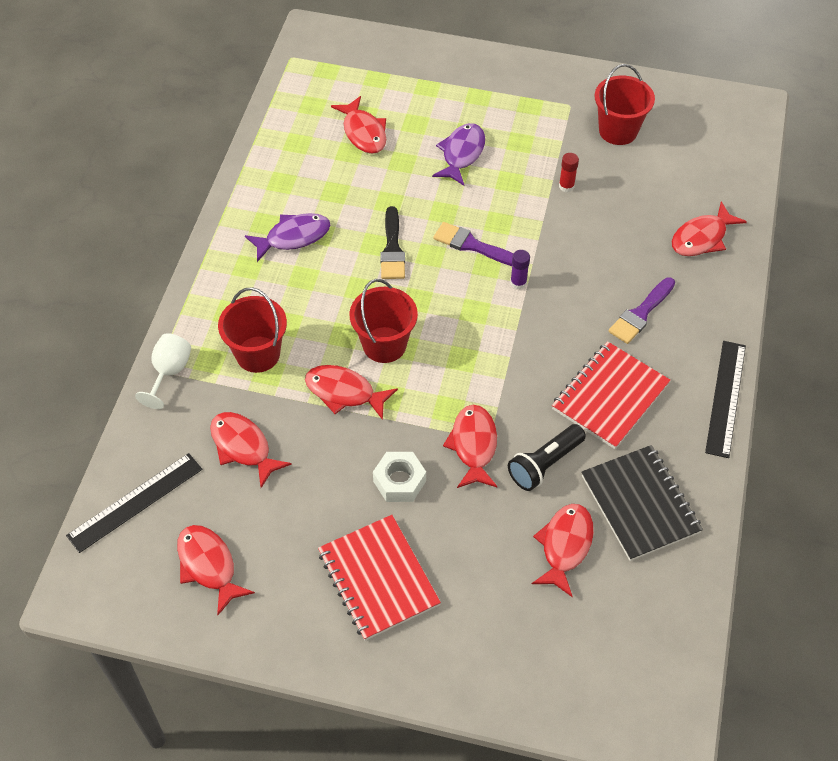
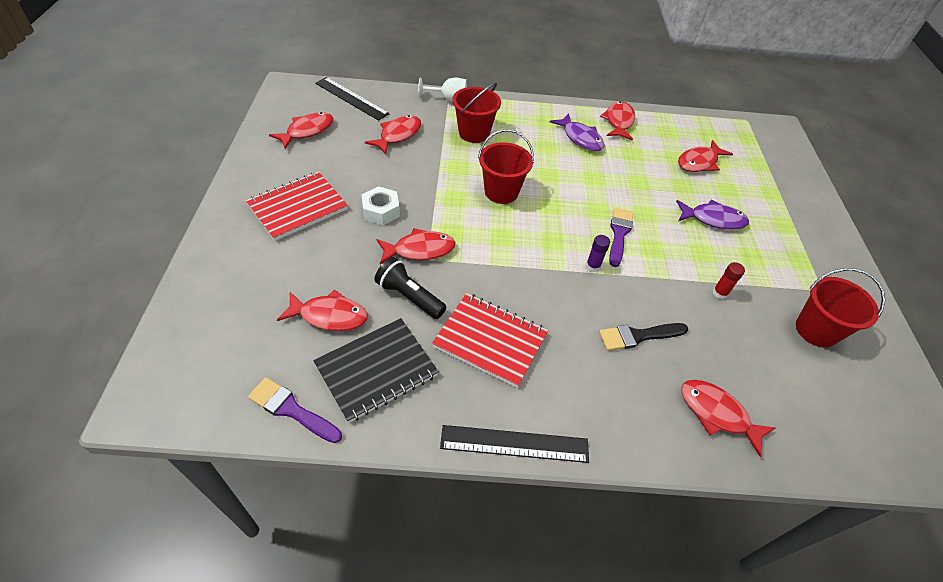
camera: 75 degrees right, 5 degrees down
red fish [305,365,398,420] -> red fish moved to [600,101,635,141]
black brush [380,206,405,279] -> black brush moved to [599,323,689,351]
purple brush [609,277,675,344] -> purple brush moved to [248,378,342,443]

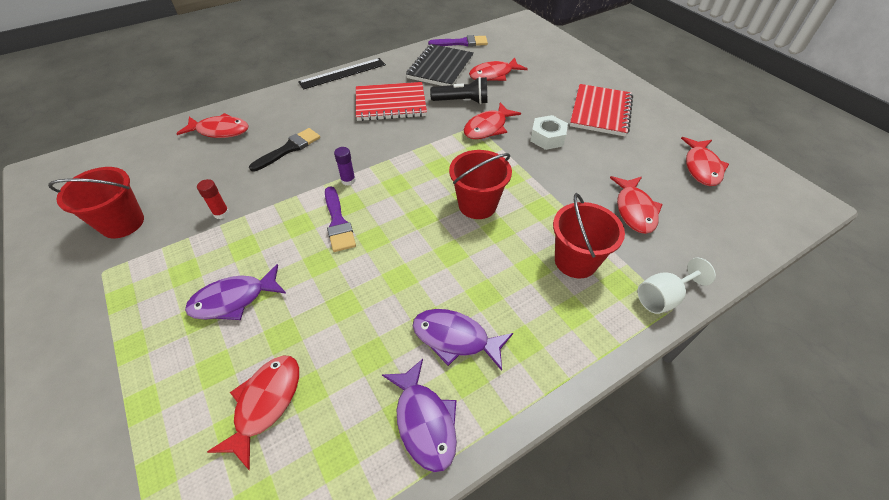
camera: 150 degrees right, 0 degrees up
black ruler [315,77,390,121] -> none
red fish [600,101,635,141] -> purple fish [382,359,457,472]

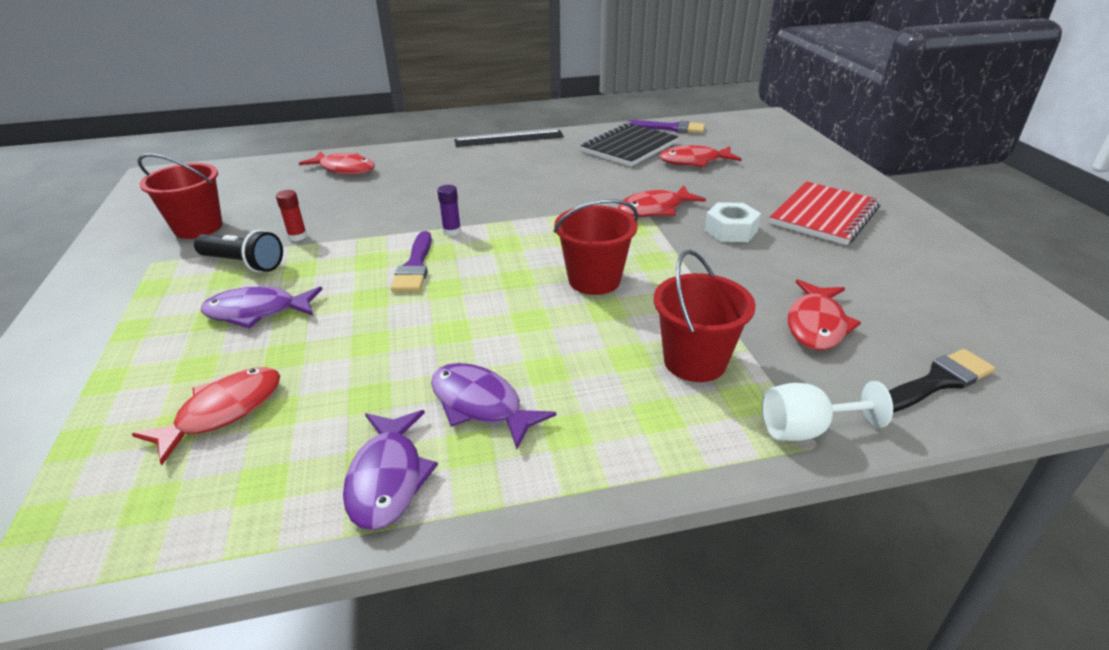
camera: 20 degrees right, 15 degrees down
black brush [249,128,320,172] -> black brush moved to [889,349,995,412]
red notebook [356,82,427,121] -> none
black flashlight [430,77,487,104] -> black flashlight moved to [194,230,283,272]
red fish [681,137,729,186] -> none

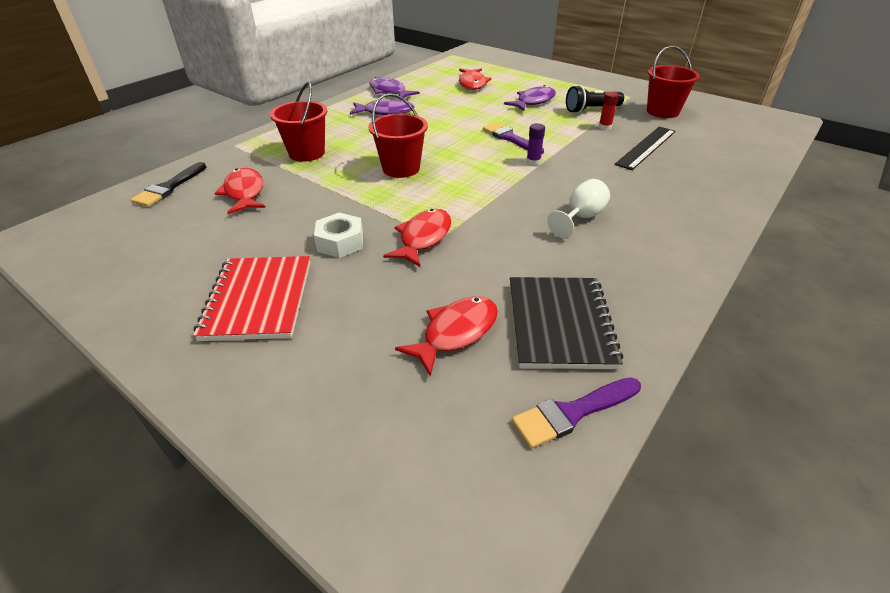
camera: 140 degrees right, 5 degrees up
red fish [299,151,375,175] -> none
black ruler [454,130,564,147] -> black ruler moved to [614,127,676,170]
white goblet [762,381,893,441] -> white goblet moved to [547,179,610,238]

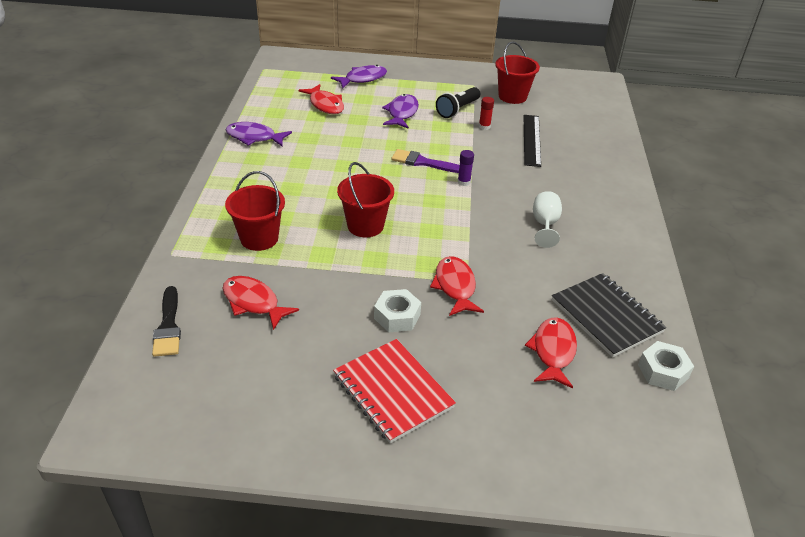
camera: 35 degrees left, 0 degrees up
purple fish [350,99,415,115] -> purple fish moved to [331,65,387,89]
purple brush [512,377,641,449] -> white nut [638,341,694,391]

